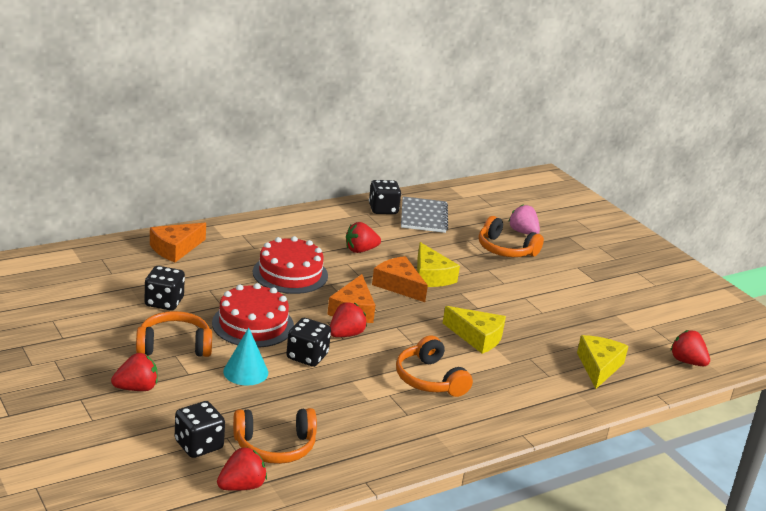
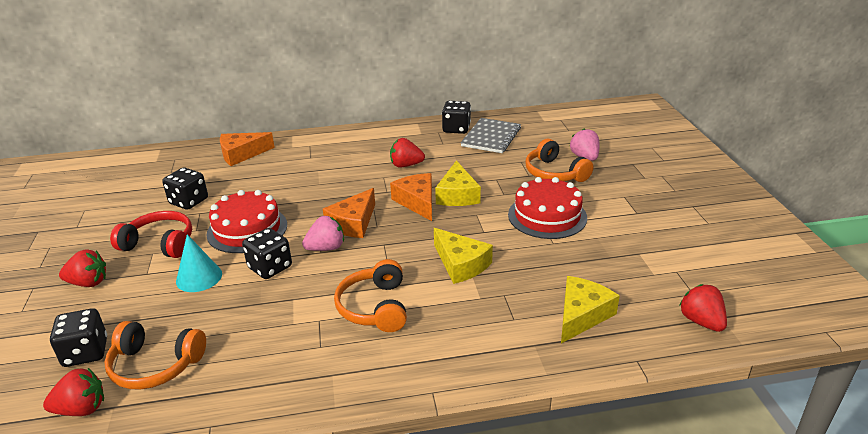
camera: 25 degrees right, 5 degrees up
orange headphones [136,311,212,357] -> red headphones [110,211,192,258]
red cake [253,236,328,294] -> red cake moved to [508,177,587,239]
red strawberry [330,302,367,337] -> pink strawberry [302,216,344,251]

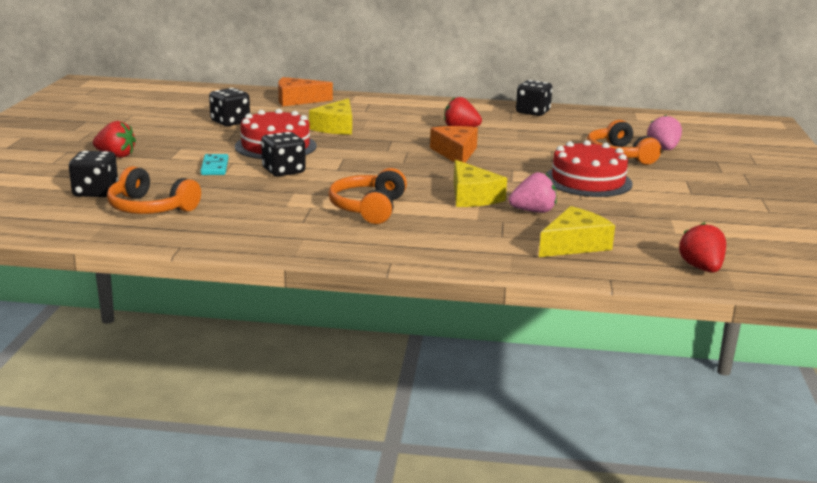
camera: 15 degrees right, 10 degrees down
red strawberry [43,368,104,416] -> none
red headphones [110,211,192,258] -> none
turquoise cone [176,234,222,292] -> turquoise domino [201,154,228,175]
pink strawberry [302,216,344,251] -> pink strawberry moved to [509,172,557,213]
orange cheese [323,188,375,238] -> none
yellow cheese [435,160,481,206] -> yellow cheese moved to [309,98,352,135]
grey notebook [461,118,521,153] -> none

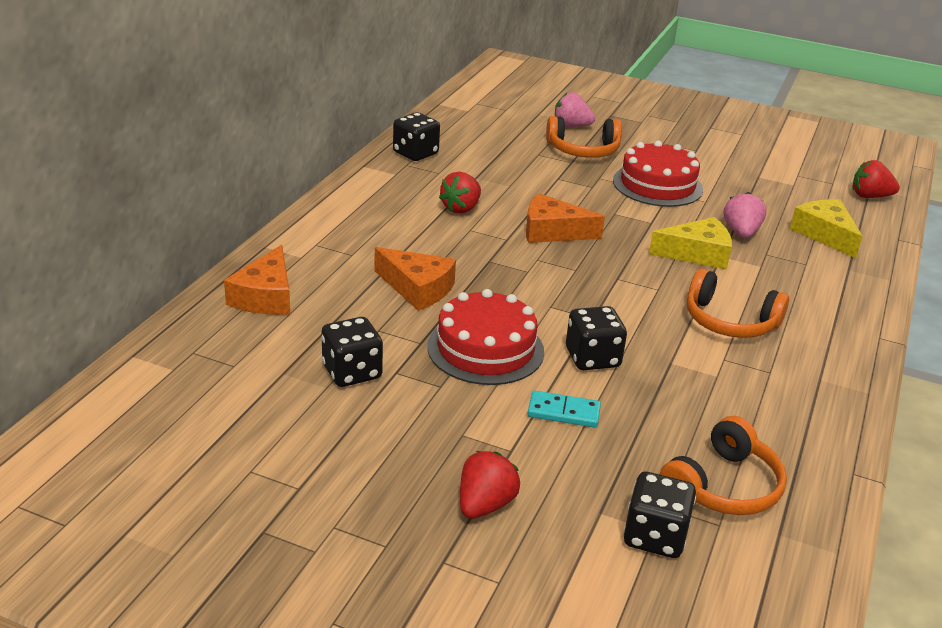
camera: 75 degrees left, 10 degrees up
yellow cheese [309,98,352,135] -> orange cheese [374,247,456,311]

